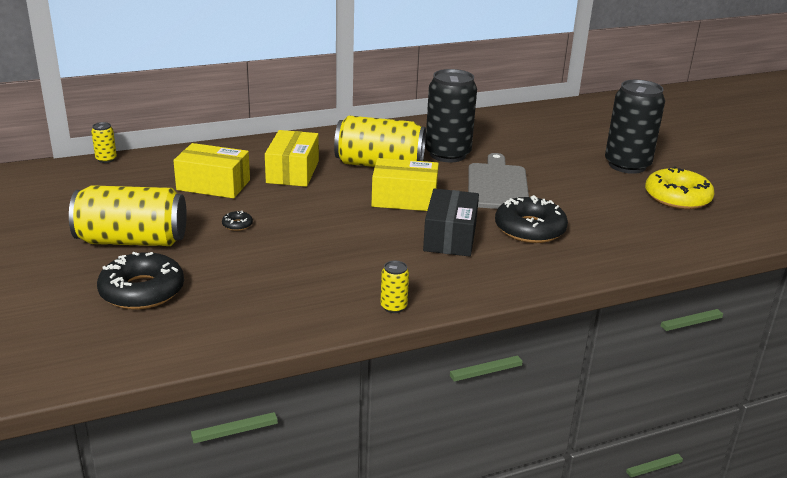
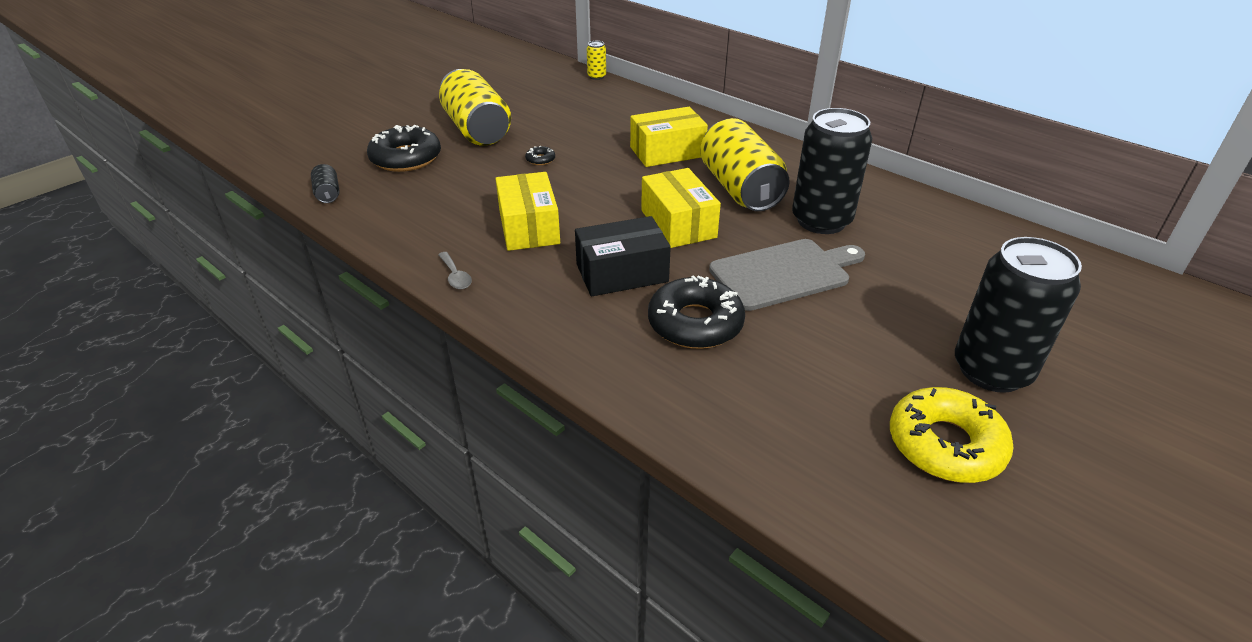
camera: 65 degrees right, 10 degrees up
yellow box [173,143,250,198] -> yellow box moved to [495,172,560,251]
yellow can [380,261,409,313] -> grey spoon [438,252,472,289]
none -> black can [311,164,339,203]

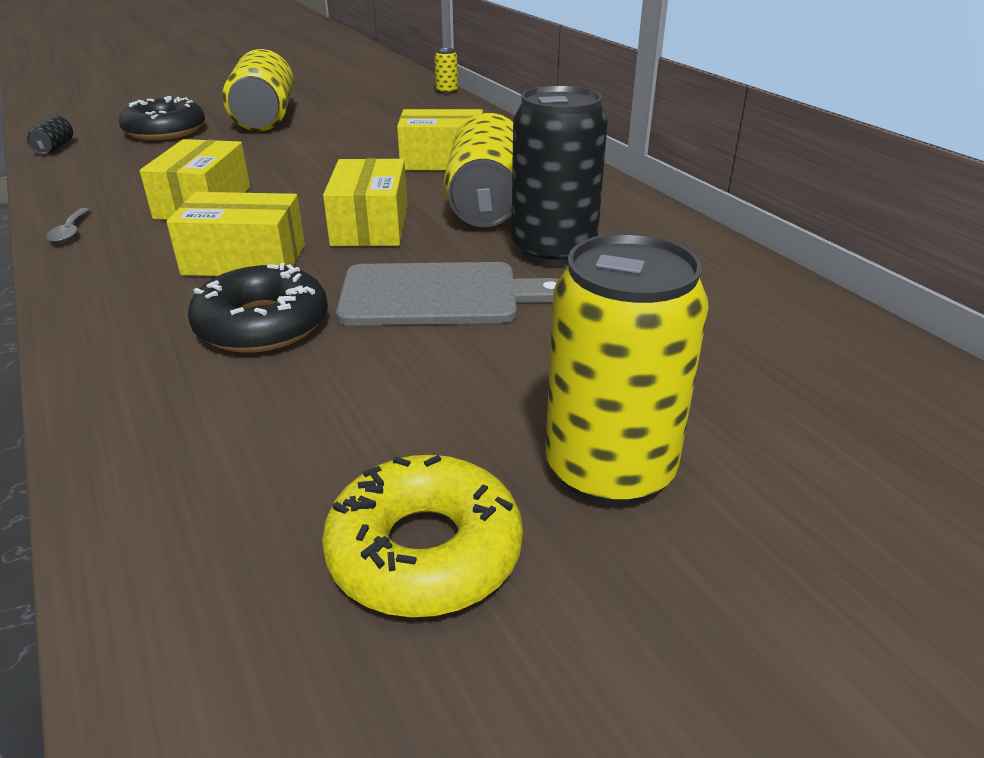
camera: 20 degrees right, 5 degrees down
black donut [525,146,555,165] -> none
black box [575,216,671,296] -> yellow box [167,192,305,276]
black can [955,237,1082,393] -> yellow can [545,233,708,506]

